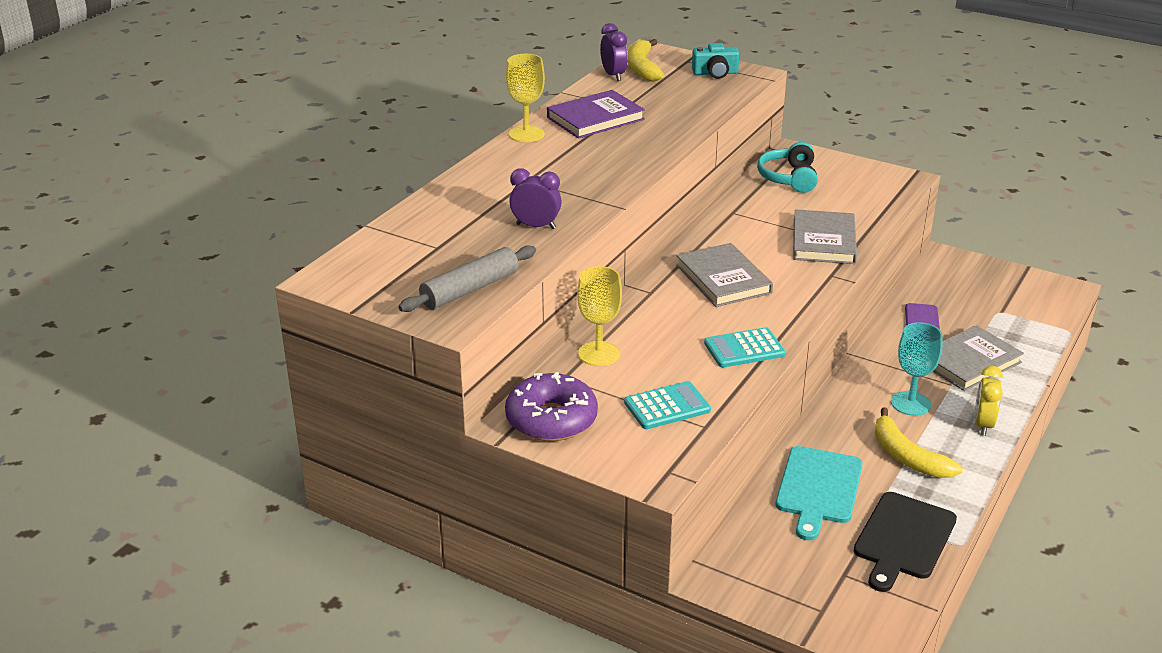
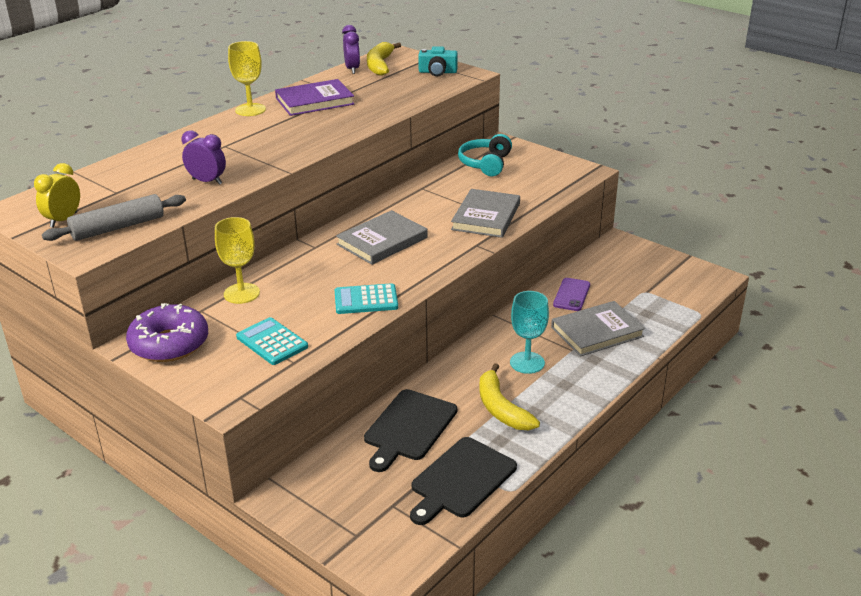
camera: 10 degrees right, 0 degrees up
turquoise calculator [624,381,711,429] -> turquoise calculator turned 120 degrees counterclockwise [236,317,308,365]
grey book [676,243,773,307] -> grey book turned 60 degrees clockwise [336,210,428,265]
turquoise cutting board [776,446,863,541] -> black cutting board [364,389,457,472]
yellow clock [974,366,1003,436] -> yellow clock moved to [34,163,80,228]

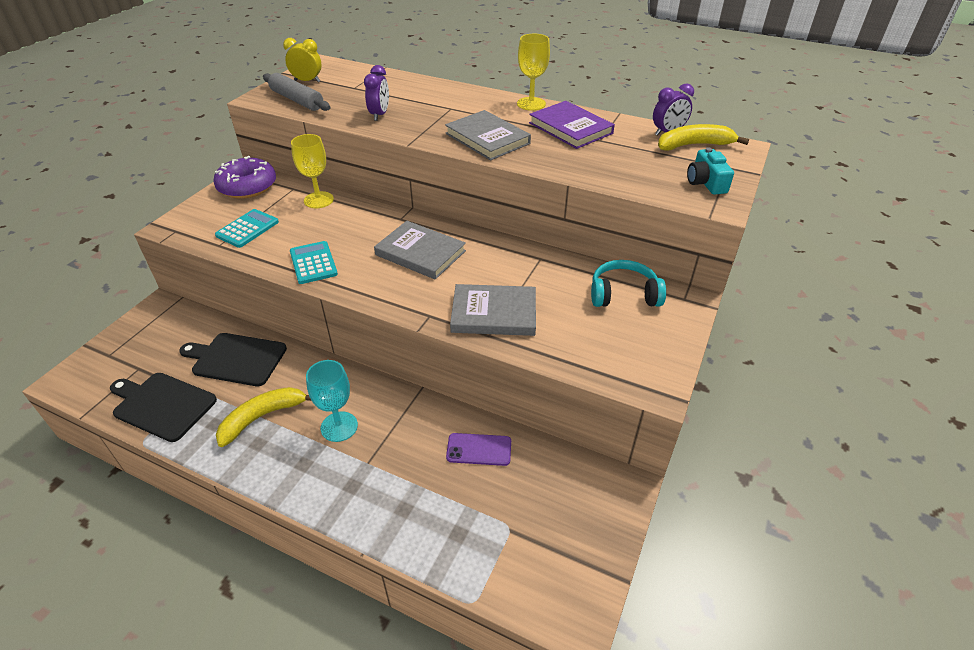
camera: 75 degrees right, 10 degrees up
grey book [551,301,645,357] -> grey book moved to [445,110,531,160]

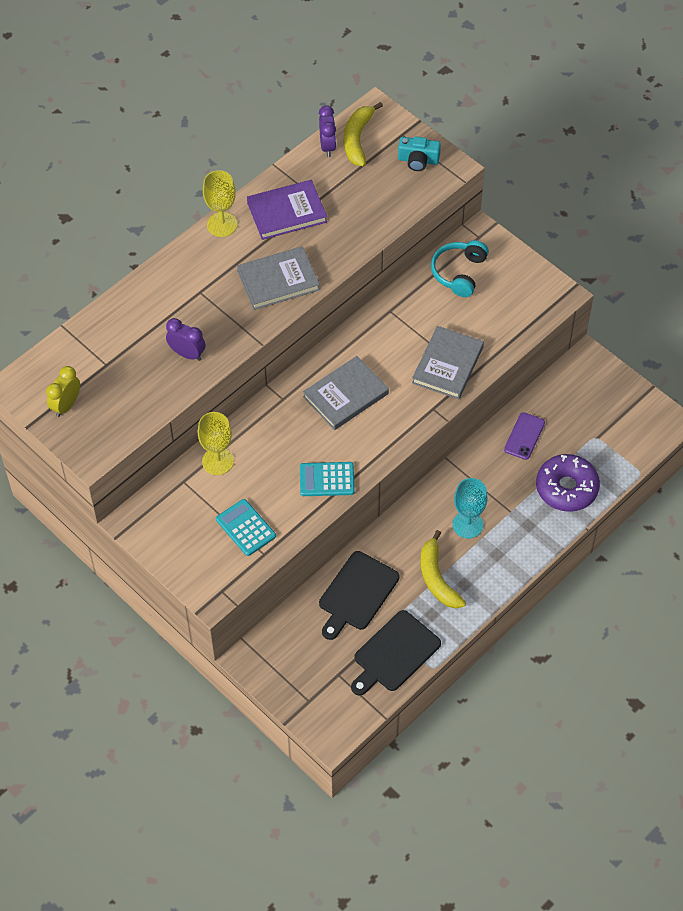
camera: 70 degrees left, 15 degrees up
purple donut [213,156,276,199] -> purple donut moved to [536,454,600,512]
grey rolling pin [263,73,330,111] -> none

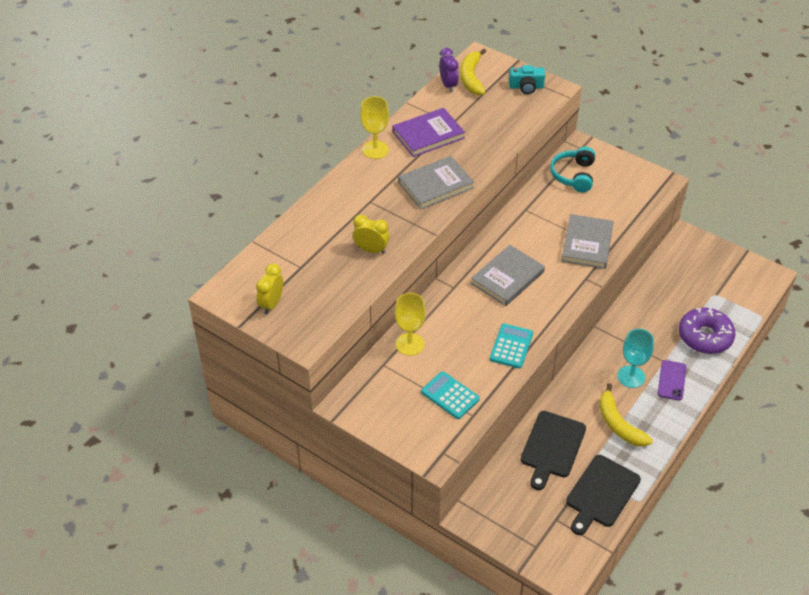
camera: 10 degrees left, 10 degrees down
purple clock [166,318,205,361] -> yellow clock [353,215,390,254]
turquoise calculator [300,462,355,496] -> turquoise calculator turned 120 degrees clockwise [490,324,533,369]
purple phone [504,412,545,460] -> purple phone moved to [658,360,686,401]

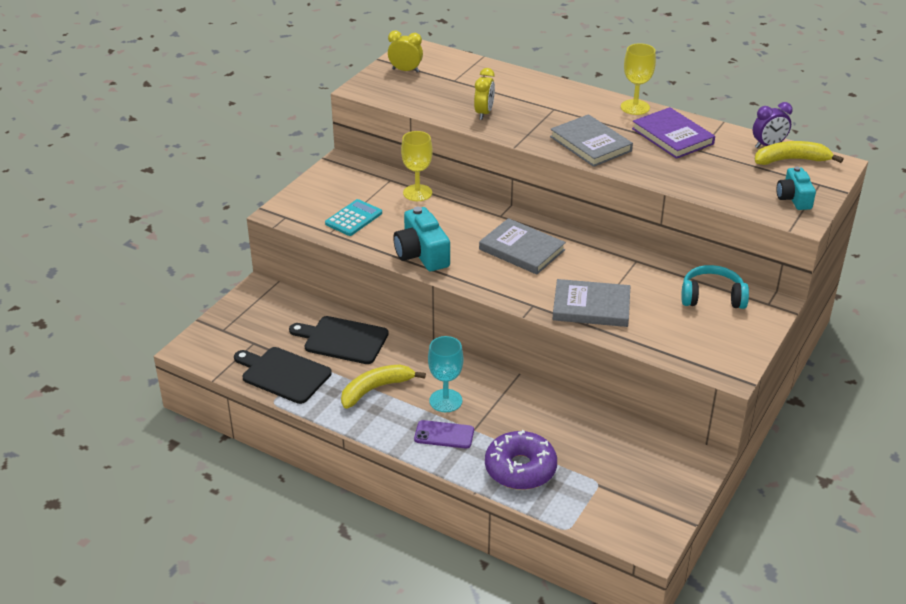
camera: 85 degrees right, 10 degrees down
turquoise calculator [490,324,533,369] -> turquoise camera [393,207,450,271]

